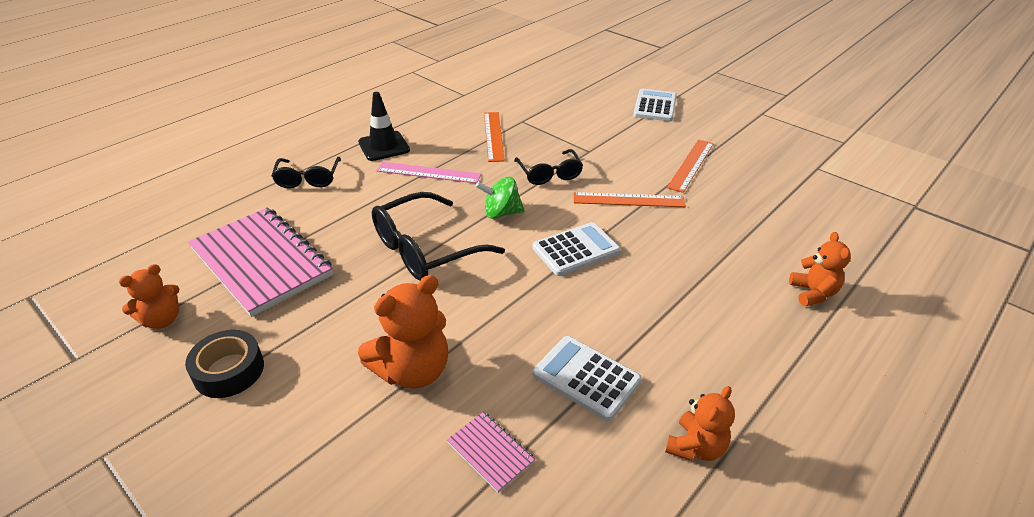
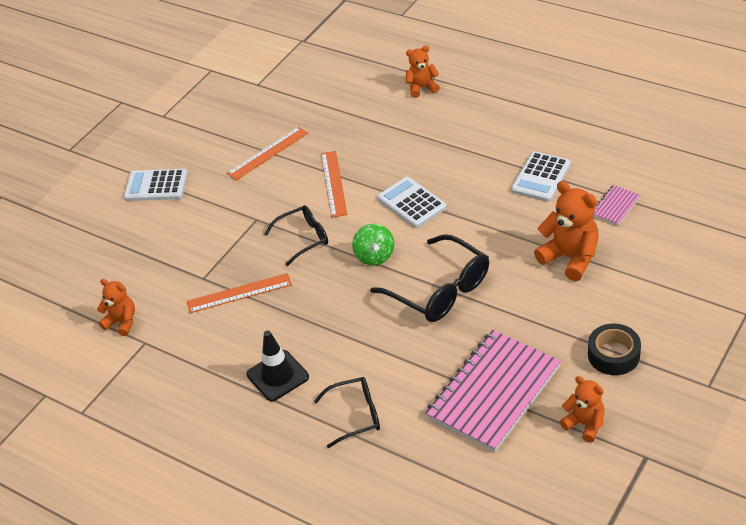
camera: 95 degrees left, 5 degrees up
pink ruler [377,162,481,183] -> none
orange teddy bear [665,386,735,461] -> orange teddy bear moved to [97,279,135,336]
orange ruler [667,139,714,193] -> orange ruler turned 60 degrees counterclockwise [227,127,308,180]

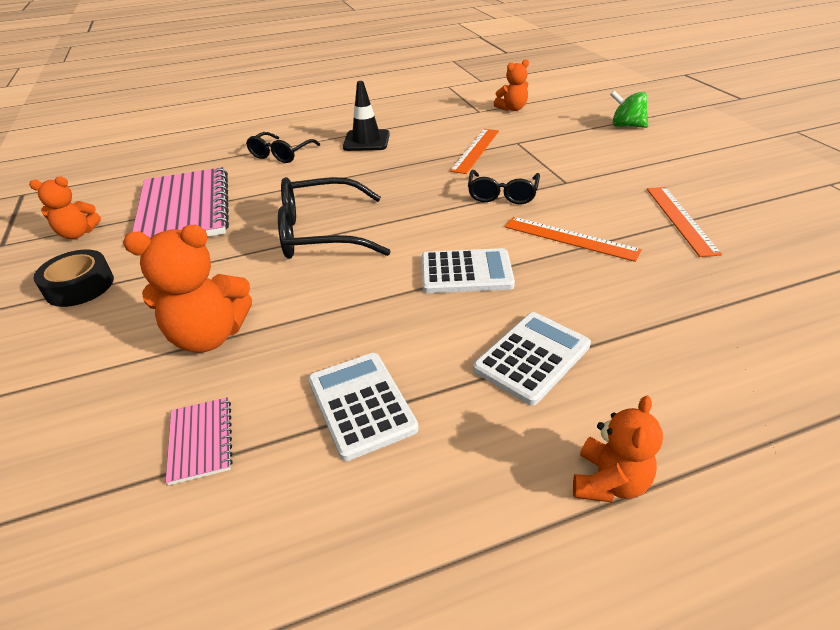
camera: 125 degrees right, 5 degrees down
white calculator [124,169,188,201] -> white calculator moved to [473,312,591,405]
green spinning top [352,223,394,266] -> green spinning top moved to [610,91,648,128]
orange teddy bear [405,45,440,98] -> orange teddy bear moved to [573,395,663,502]

